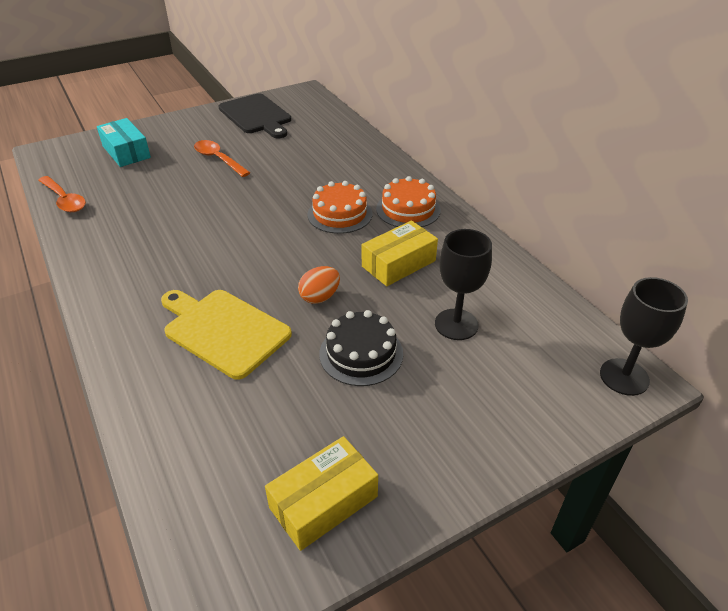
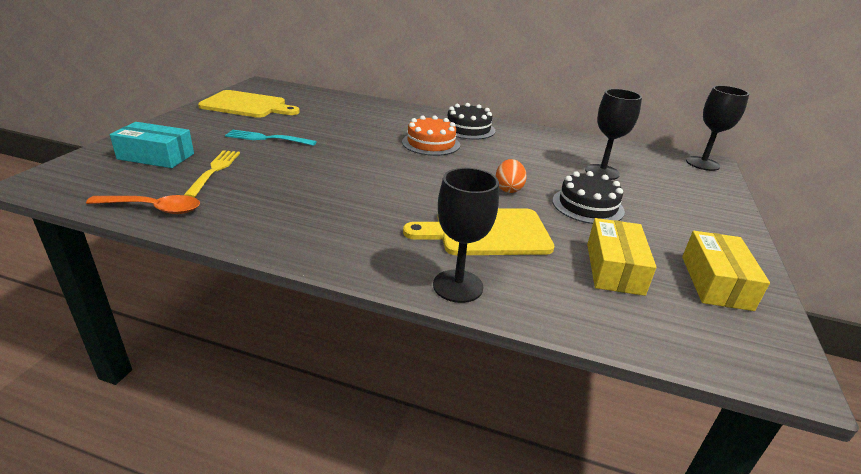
camera: 45 degrees left, 10 degrees down
orange spoon [194,140,250,177] -> turquoise fork [225,130,317,146]
black cutting board [219,93,291,138] -> yellow cutting board [198,90,300,118]
yellow box [362,220,438,286] -> yellow box moved to [587,218,657,296]
orange cake [376,176,441,227] -> black cake [447,103,495,140]
none -> yellow fork [184,150,240,198]
none -> black goblet [433,168,499,303]

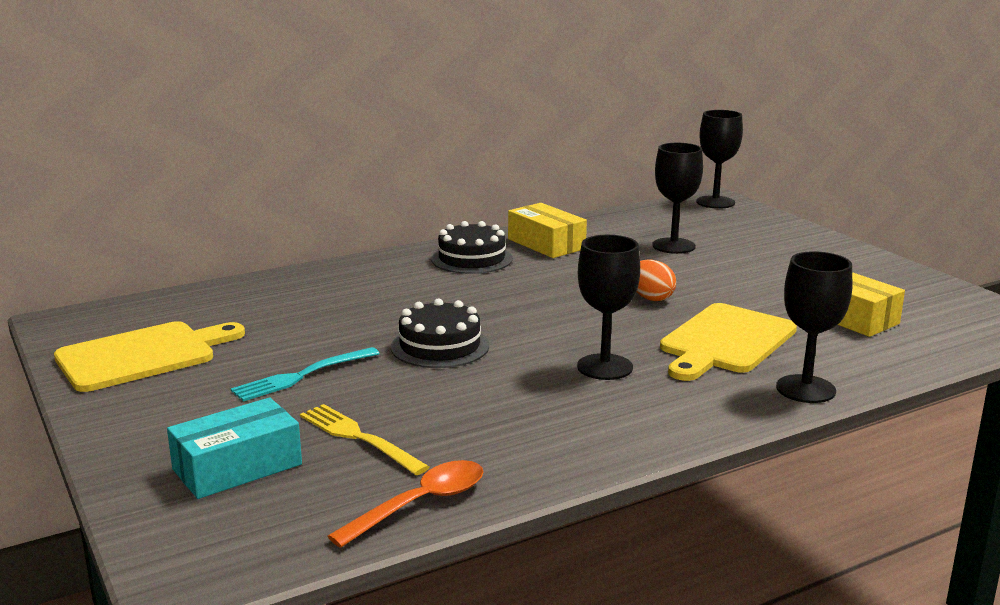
camera: 45 degrees left, 10 degrees down
orange cake [402,115,460,156] -> none
black cake [552,171,625,224] -> black cake moved to [391,299,489,368]
yellow box [682,231,770,311] -> yellow box moved to [508,203,587,258]
none -> black goblet [577,235,640,380]

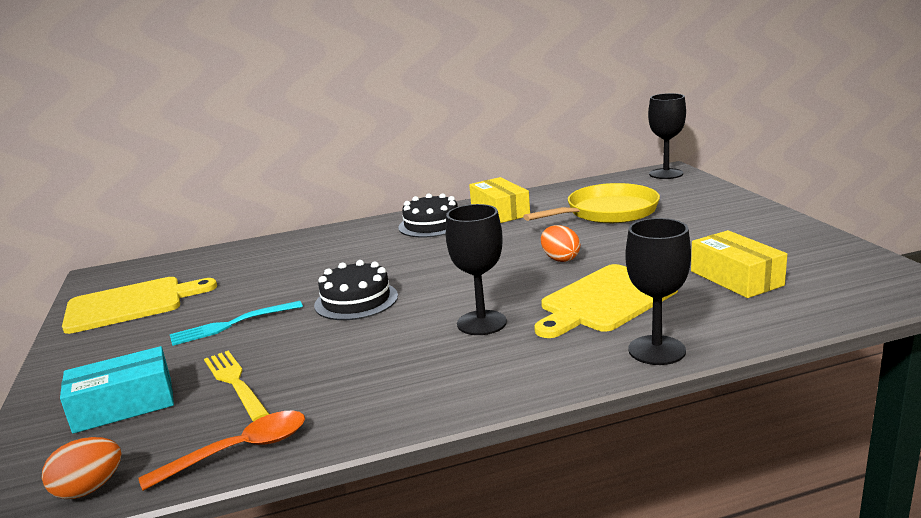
camera: 15 degrees right, 0 degrees up
black goblet [652,143,703,254] -> yellow pan [523,183,660,224]
none -> orange egg [42,437,122,499]

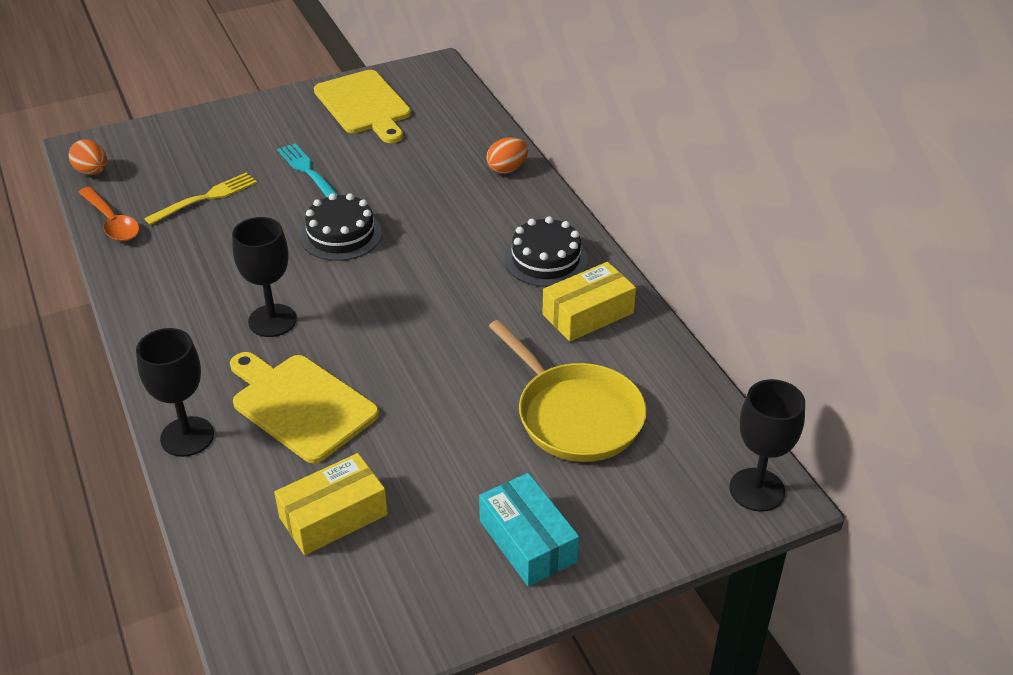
camera: 80 degrees right, 20 degrees up
turquoise box [60,346,174,434] -> turquoise box moved to [479,473,579,587]
orange egg [541,225,580,262] -> orange egg moved to [486,137,528,174]

